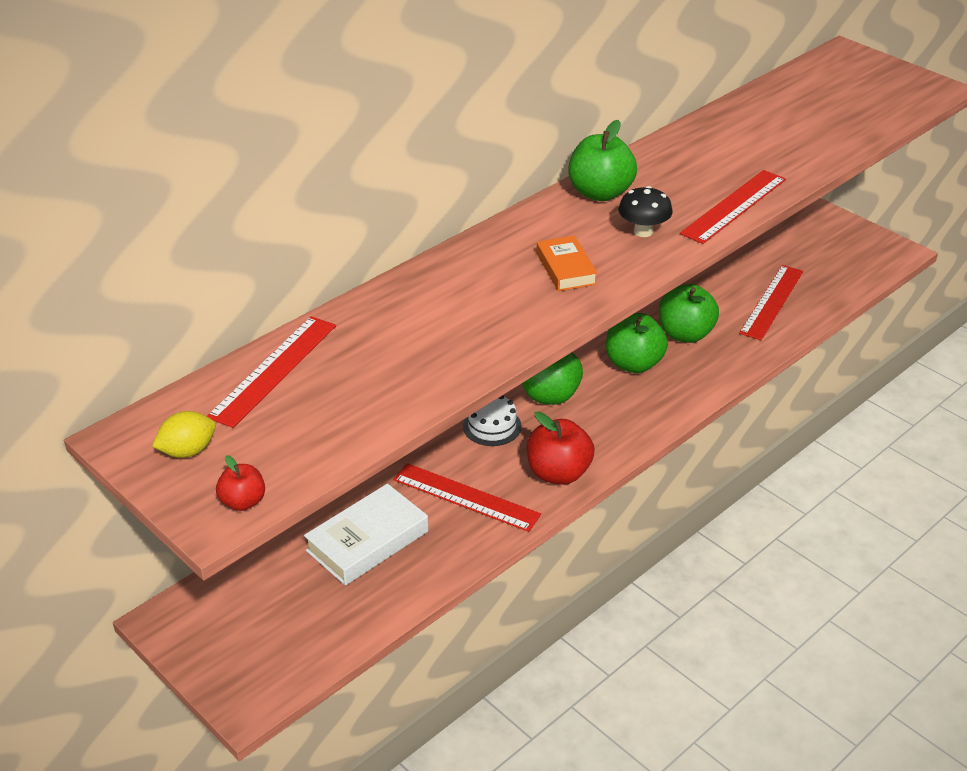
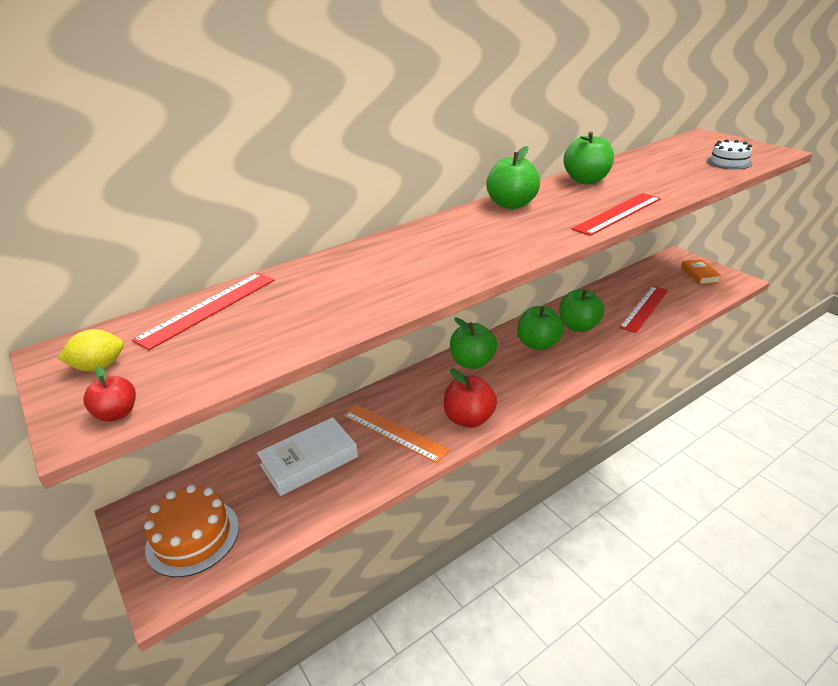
camera: 10 degrees right, 5 degrees down
red ruler [393,463,541,532] -> orange ruler [343,404,450,463]
white cake [463,395,522,446] -> white cake moved to [706,139,753,169]
orange book [536,236,598,291] -> orange book moved to [681,259,721,285]
black mushroom [618,186,673,237] -> none
none -> orange cake [144,485,239,577]
none -> green apple [564,132,614,184]

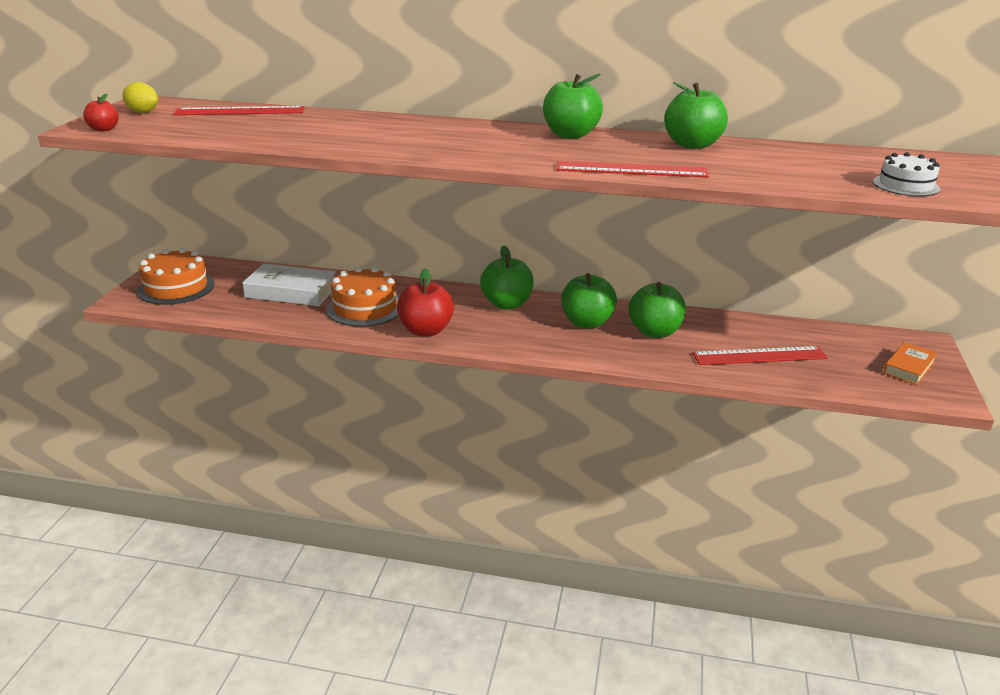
camera: 45 degrees right, 5 degrees down
orange ruler [343,404,450,463] -> orange cake [326,267,399,326]

